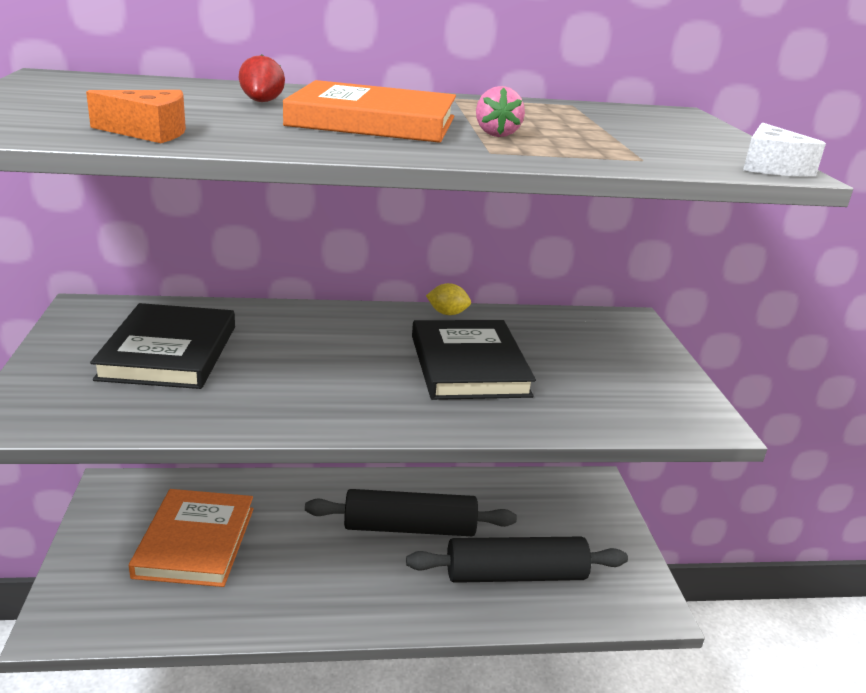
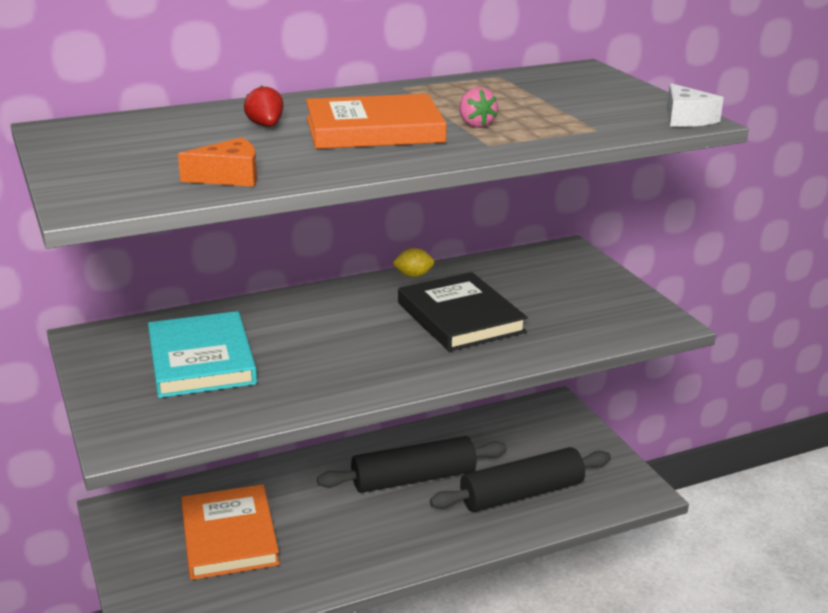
camera: 15 degrees left, 0 degrees up
black book [90,303,235,389] -> turquoise book [148,311,257,398]

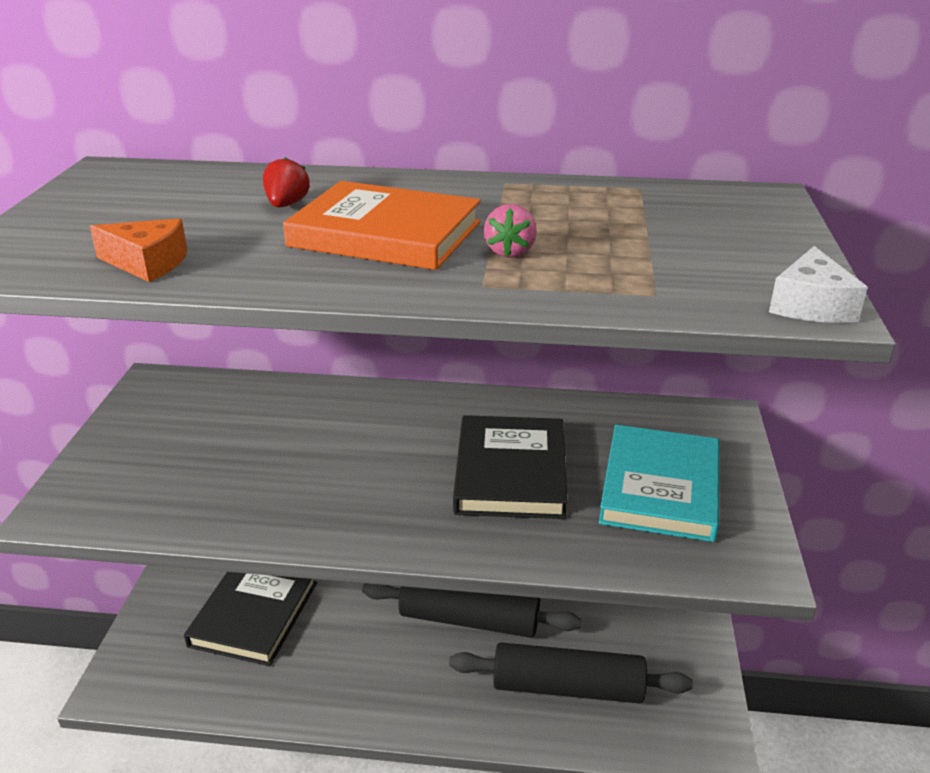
camera: 30 degrees right, 5 degrees up
turquoise book [148,311,257,398] -> turquoise book moved to [599,425,720,542]
orange book [181,484,280,580] -> black book [184,572,317,666]
yellow lemon [392,248,434,277] -> none

